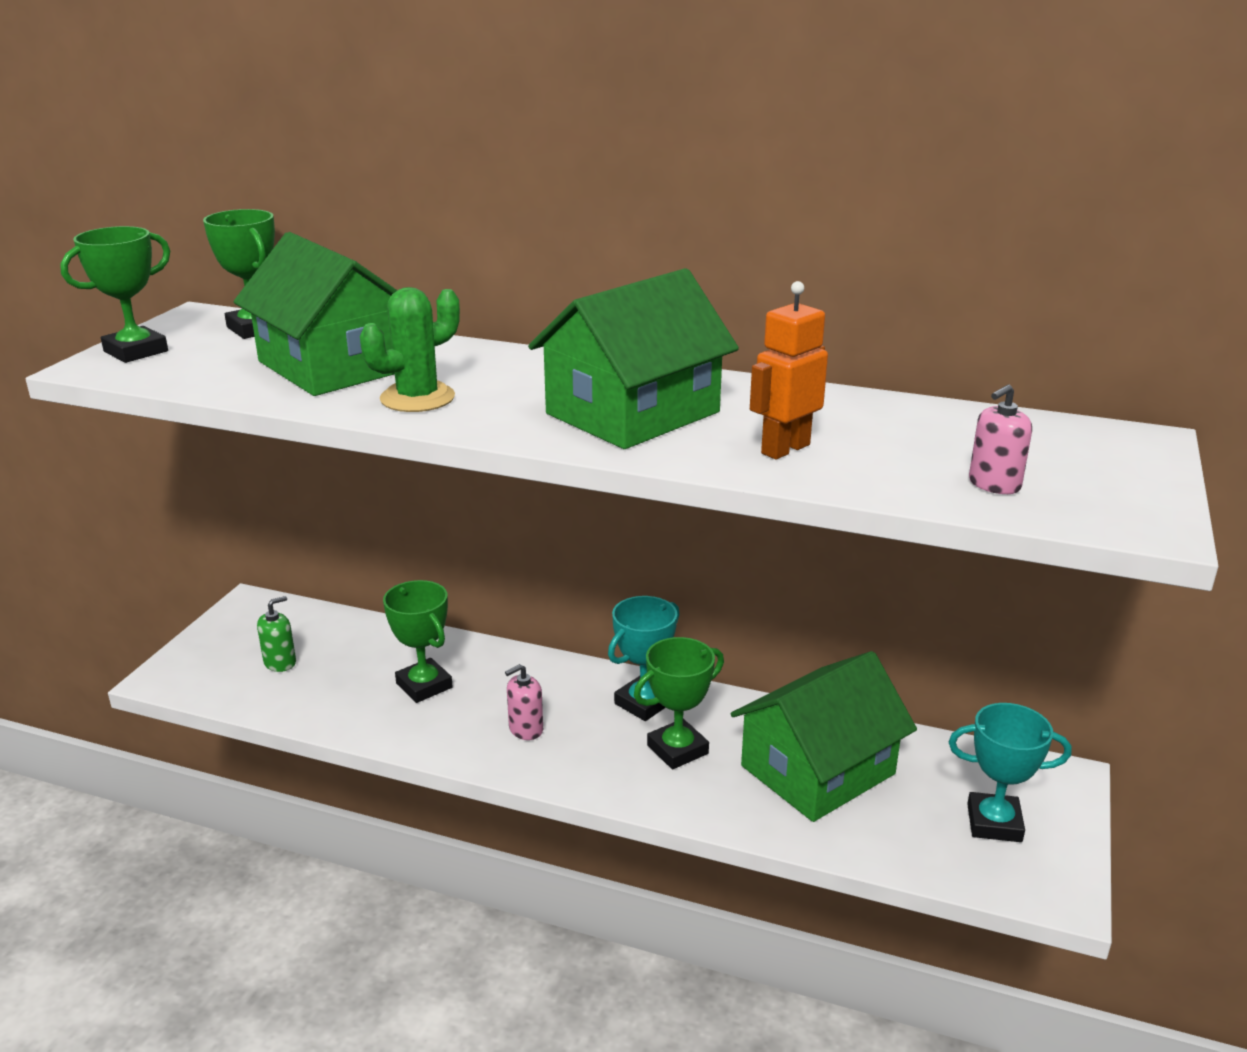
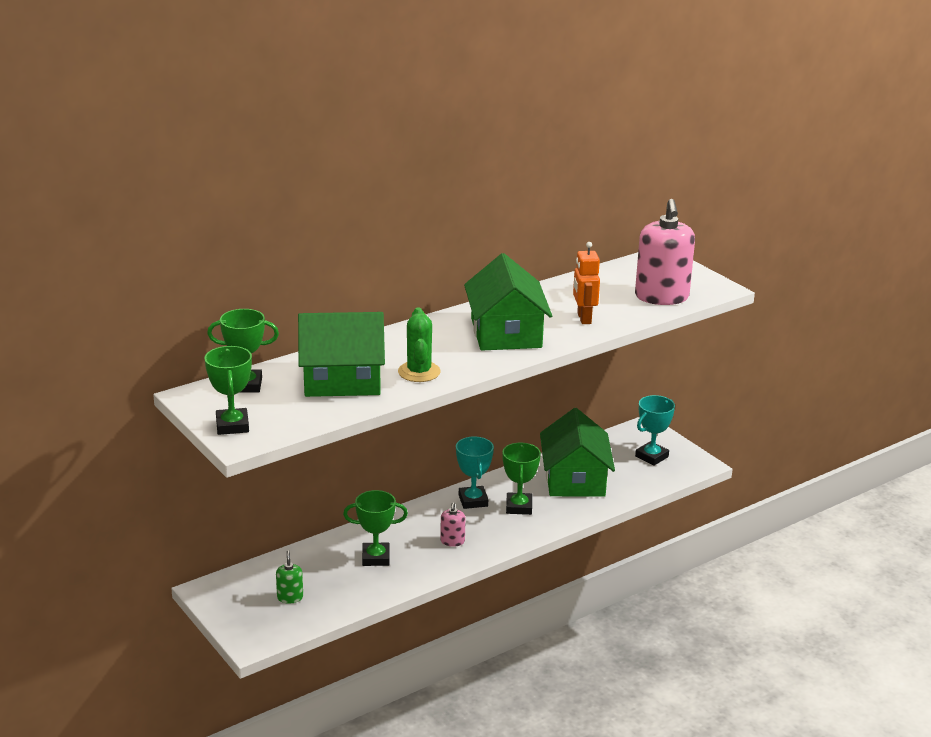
camera: 55 degrees left, 0 degrees up
pink soap dispenser [969,384,1032,494] -> pink soap dispenser [635,199,695,305], size x2.23

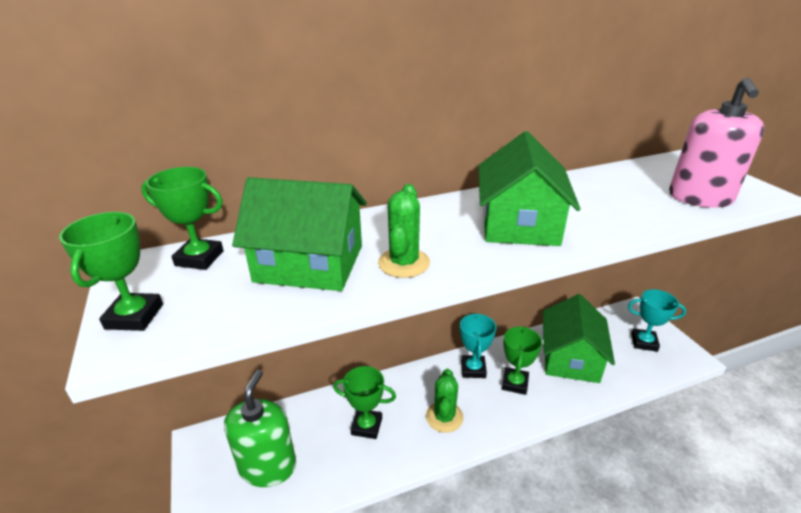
camera: 15 degrees right, 5 degrees up
green soap dispenser [276,550,303,604] -> green soap dispenser [224,370,296,487], size x2.23
pink soap dispenser [440,502,466,547] -> green cactus [426,369,464,433]
orange robot [573,242,600,324] -> none
turquoise trophy [635,395,675,466] -> turquoise trophy turned 45 degrees clockwise [628,289,686,352]

